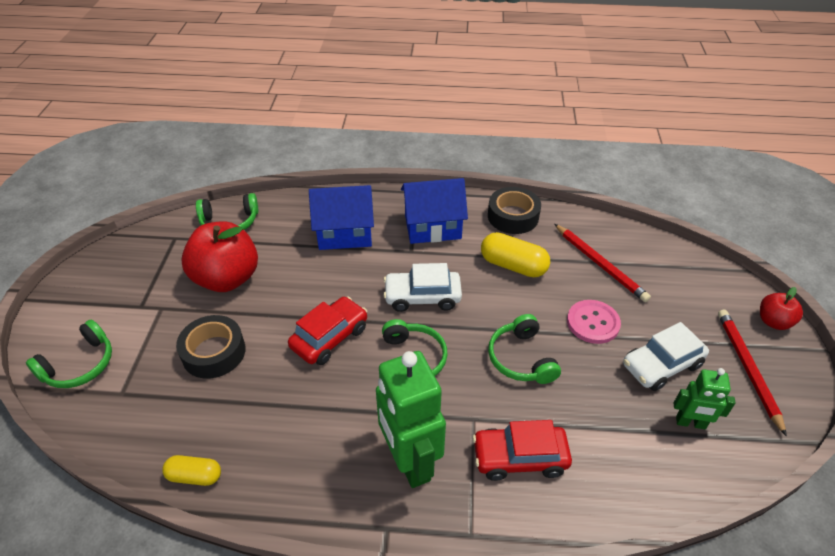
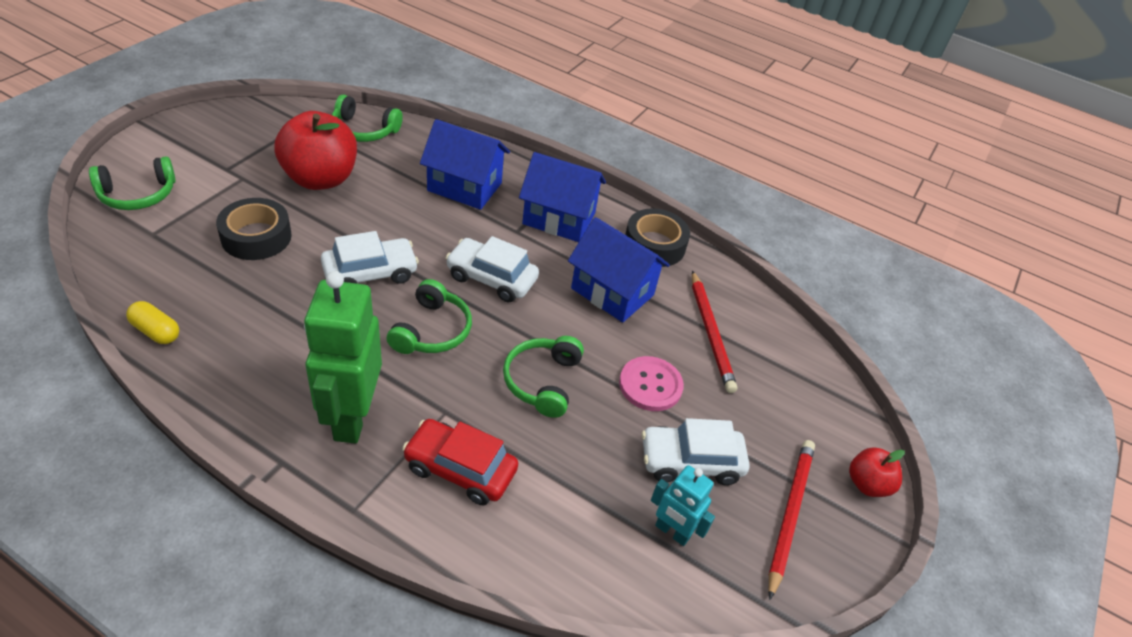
camera: 20 degrees right, 0 degrees up
red car [288,296,367,365] -> white car [321,231,419,284]
yellow capsule [481,232,550,277] -> blue house [568,217,670,322]
green robot [674,368,735,429] -> turquoise robot [651,465,715,546]

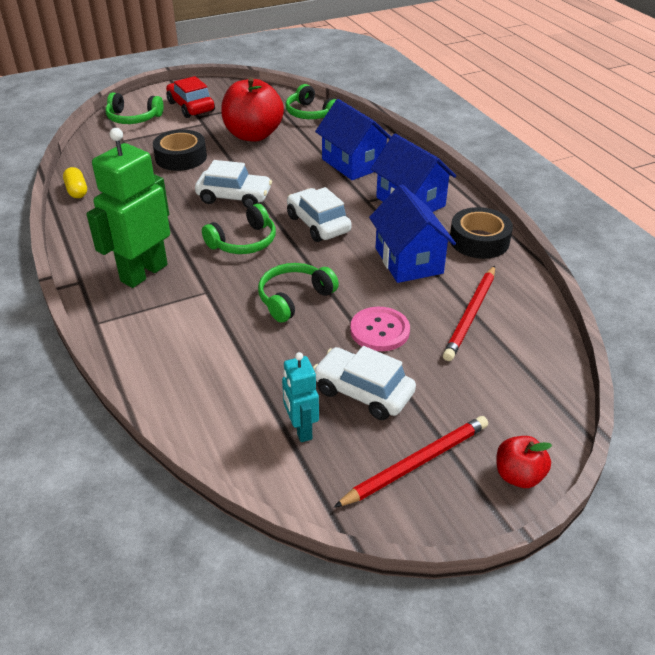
camera: 40 degrees right, 5 degrees down
red car [402,419,518,505] -> red car moved to [166,76,215,118]

